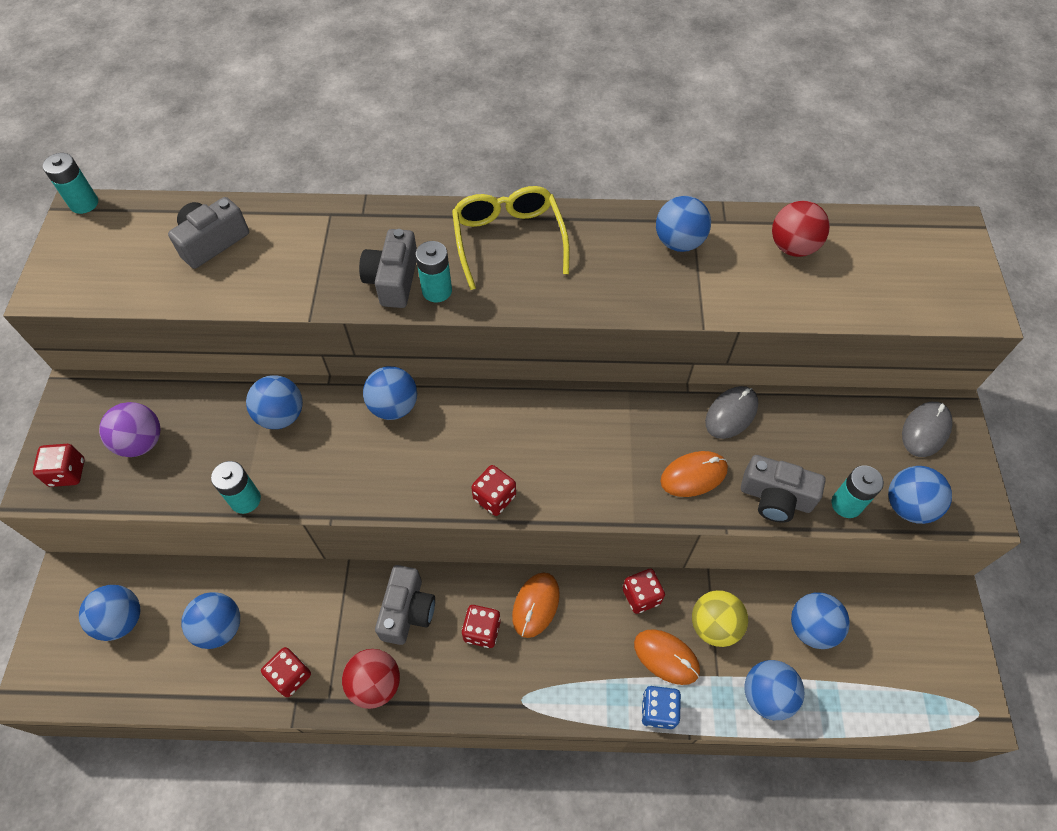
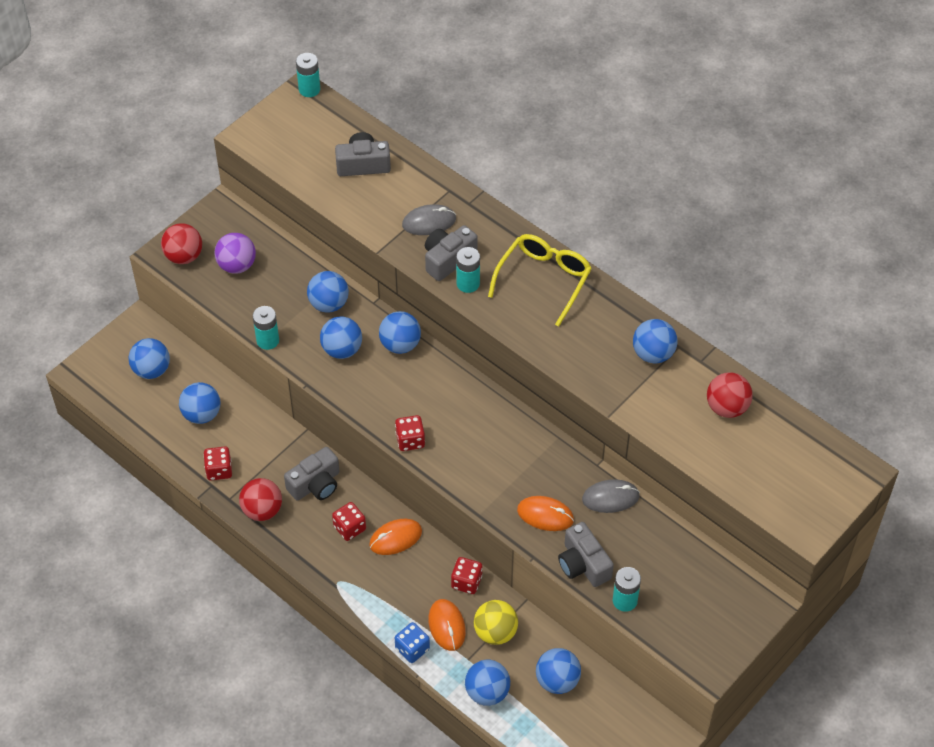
camera: 40 degrees right, 5 degrees down
red dice [33,444,85,487] -> red ball [161,223,202,264]
blue ball [888,466,952,524] -> blue ball moved to [320,316,362,359]
grey mouse [902,402,952,457] -> grey mouse moved to [402,204,456,235]

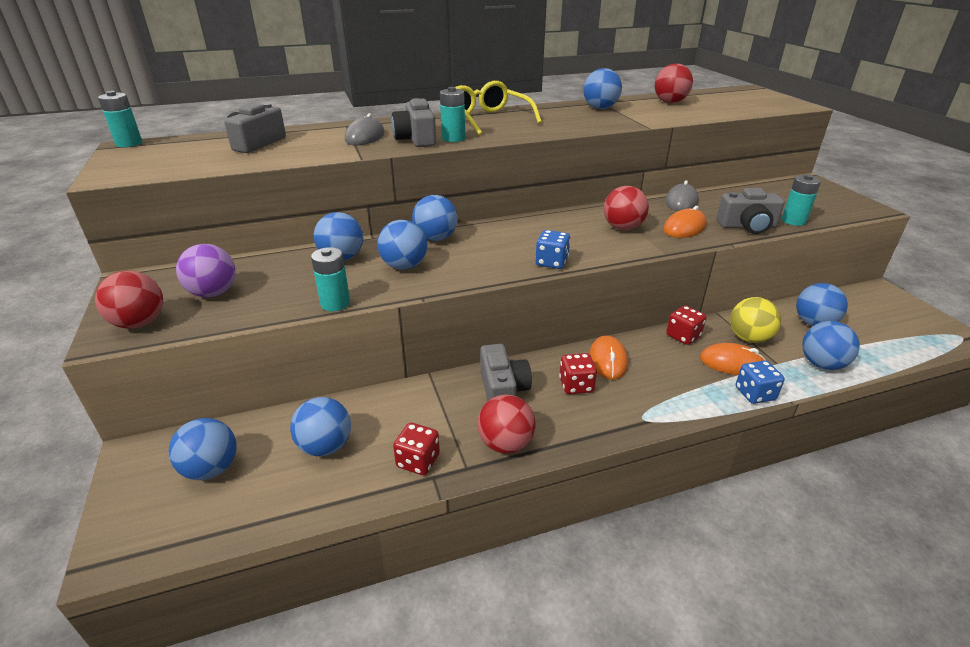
camera: 60 degrees left, 20 degrees down
red dice [395,415,425,451] -> blue dice [535,230,570,269]
none -> red ball [604,186,649,230]

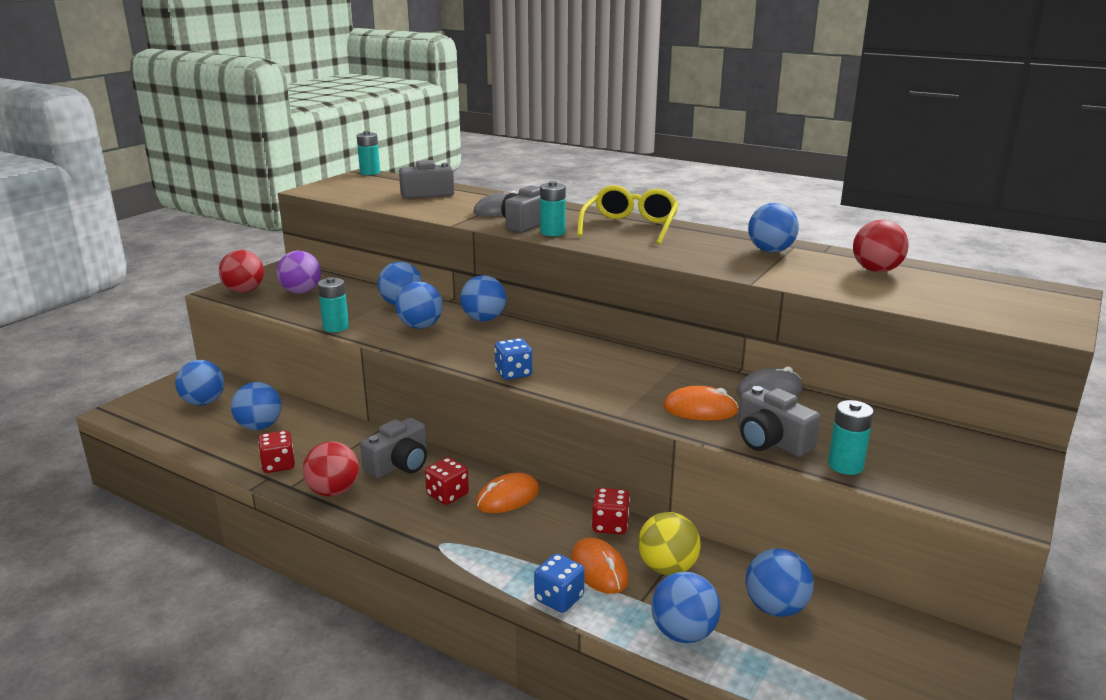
camera: 50 degrees right, 10 degrees down
red ball [604,186,649,230] -> none

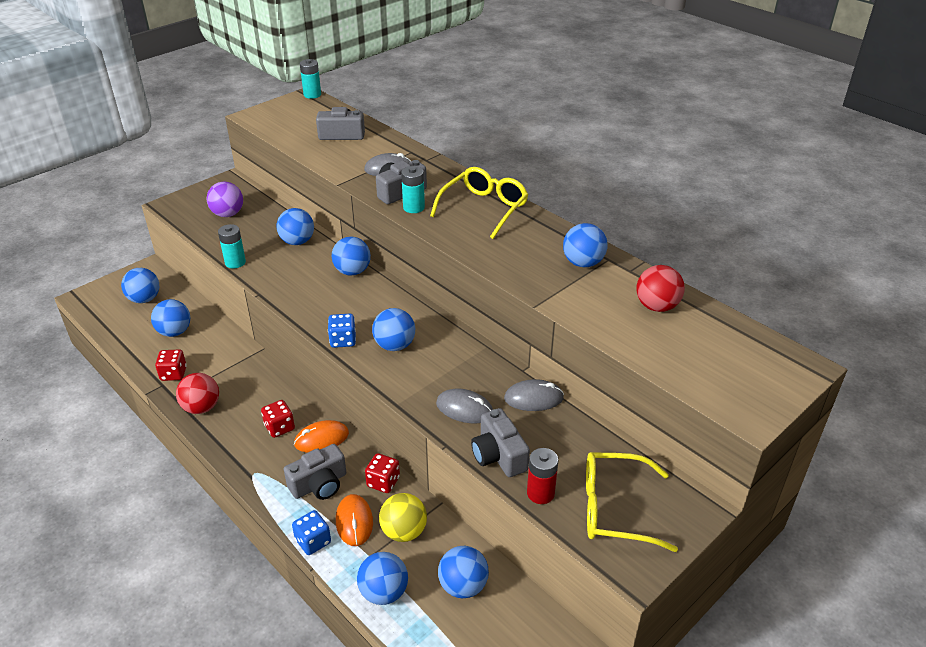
camera: 15 degrees right, 15 degrees up
red ball [219,250,264,293] -> none
grey camera [360,417,427,479] -> grey camera moved to [284,444,346,500]
blue ball [395,282,443,329] -> blue ball moved to [372,308,415,351]
orange mouse [663,386,739,421] -> grey mouse [436,388,493,424]
turquoise battery [828,400,874,475] -> red battery [527,448,558,504]
none -> yellow glasses [586,452,678,552]

